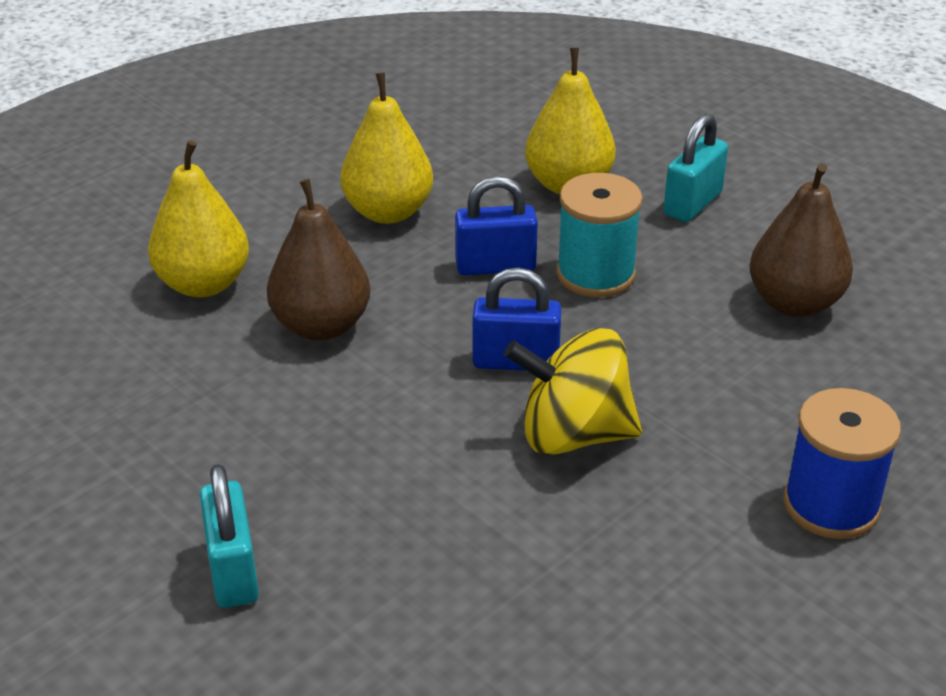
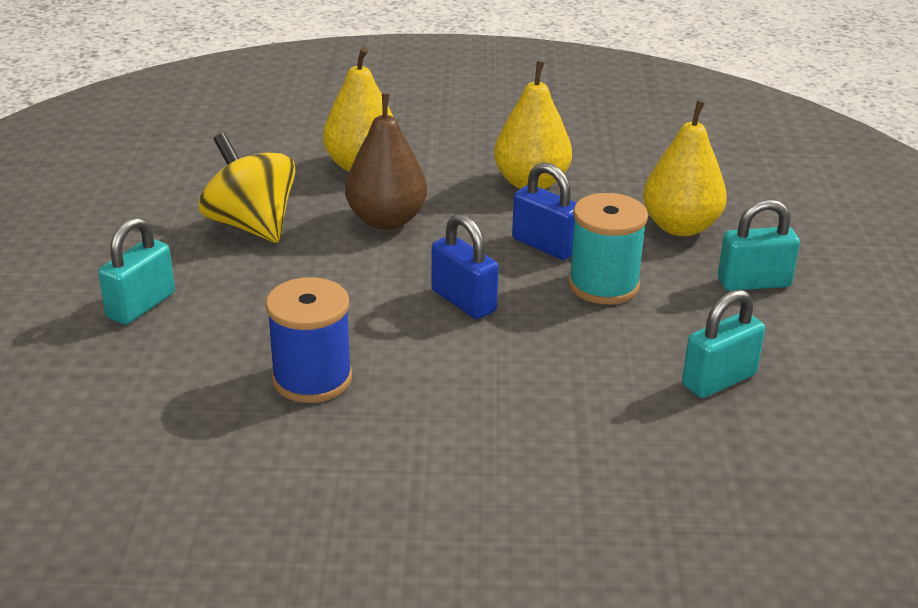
camera: 45 degrees right, 5 degrees down
yellow spinning top [504,328,642,455] -> yellow spinning top moved to [199,133,295,243]
brown pear [749,163,853,317] -> turquoise padlock [682,289,765,398]
blue spool [784,388,901,539] -> blue spool moved to [266,277,352,403]

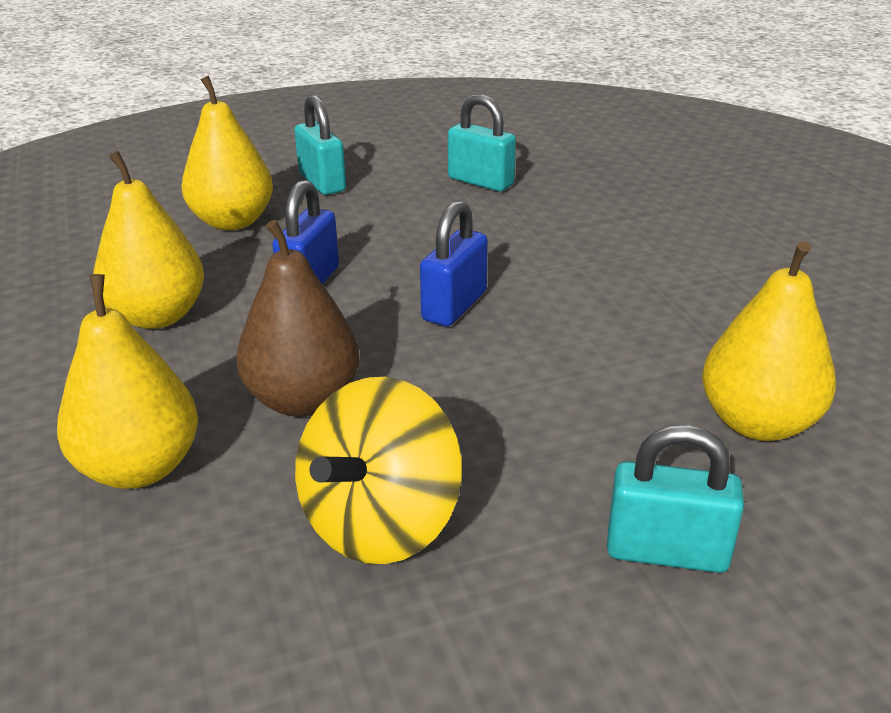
camera: 110 degrees left, 0 degrees up
blue spool [266,277,352,403] -> none
turquoise spool [568,193,648,304] -> none
none -> yellow pear [702,241,836,441]

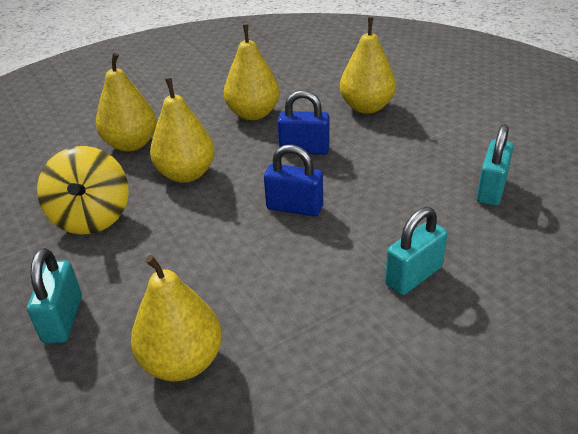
camera: 80 degrees right, 5 degrees up
brown pear [236,220,360,417] -> yellow pear [150,78,215,183]
turquoise padlock [294,95,346,195] -> turquoise padlock moved to [385,207,448,295]
yellow spinning top [295,377,462,564] -> yellow spinning top turned 120 degrees counterclockwise [37,146,129,234]

